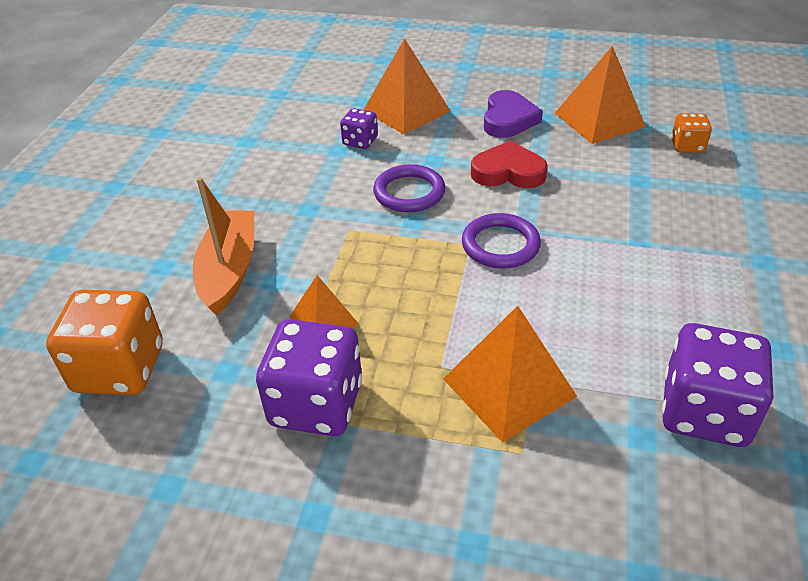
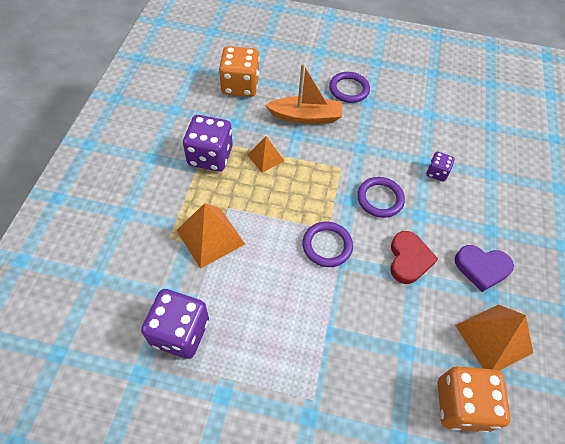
camera: 85 degrees right, 15 degrees up
orange pyramid [364,38,450,134] -> none
orange dice [671,113,712,153] -> orange dice [438,366,511,433], size x1.93
none -> purple ring [329,72,370,103]

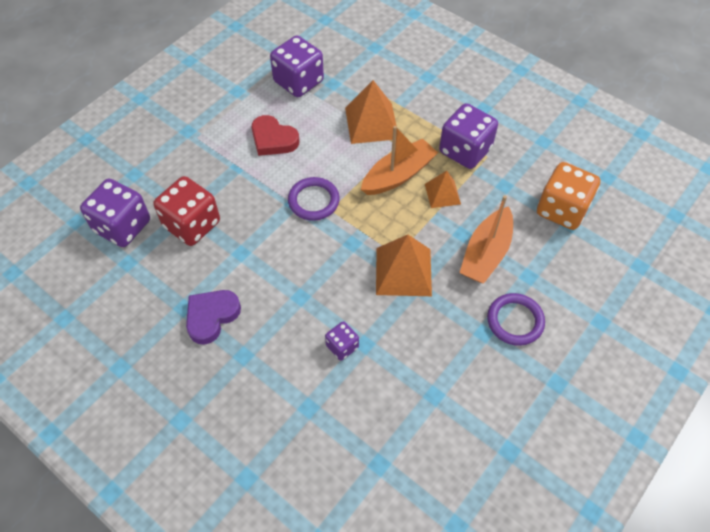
camera: 120 degrees right, 0 degrees up
purple ring [357,177,405,218] -> none
red heart [390,231,438,284] -> red heart moved to [252,115,300,156]
orange dice [438,366,511,433] -> purple dice [80,178,150,247]
orange pyramid [455,305,533,371] -> orange pyramid moved to [376,235,432,296]
none -> red dice [153,176,220,246]
none -> orange boat [361,126,438,195]

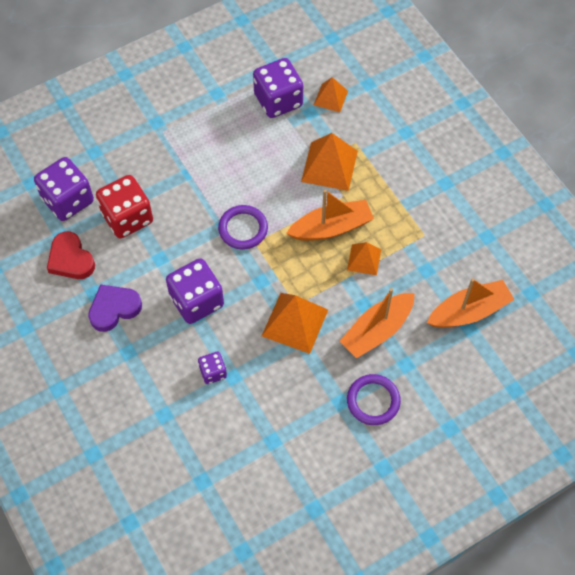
camera: 20 degrees right, 5 degrees up
red heart [252,115,300,156] -> red heart moved to [47,231,95,279]
purple dice [439,103,498,169] -> purple dice moved to [166,258,224,324]
orange dice [537,162,600,230] -> orange boat [427,278,515,328]
none -> orange pyramid [314,77,348,112]

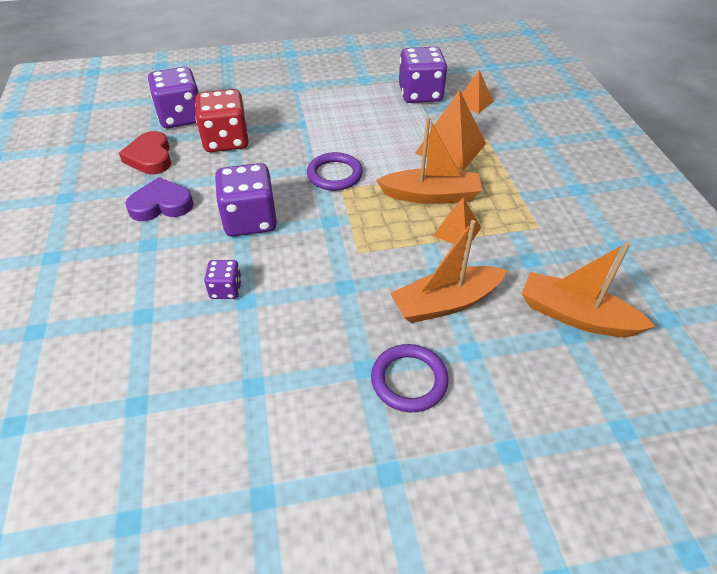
camera: 20 degrees right, 15 degrees down
orange pyramid [262,293,328,354] -> none
orange boat [427,278,515,328] -> orange boat turned 150 degrees counterclockwise [521,242,656,337]

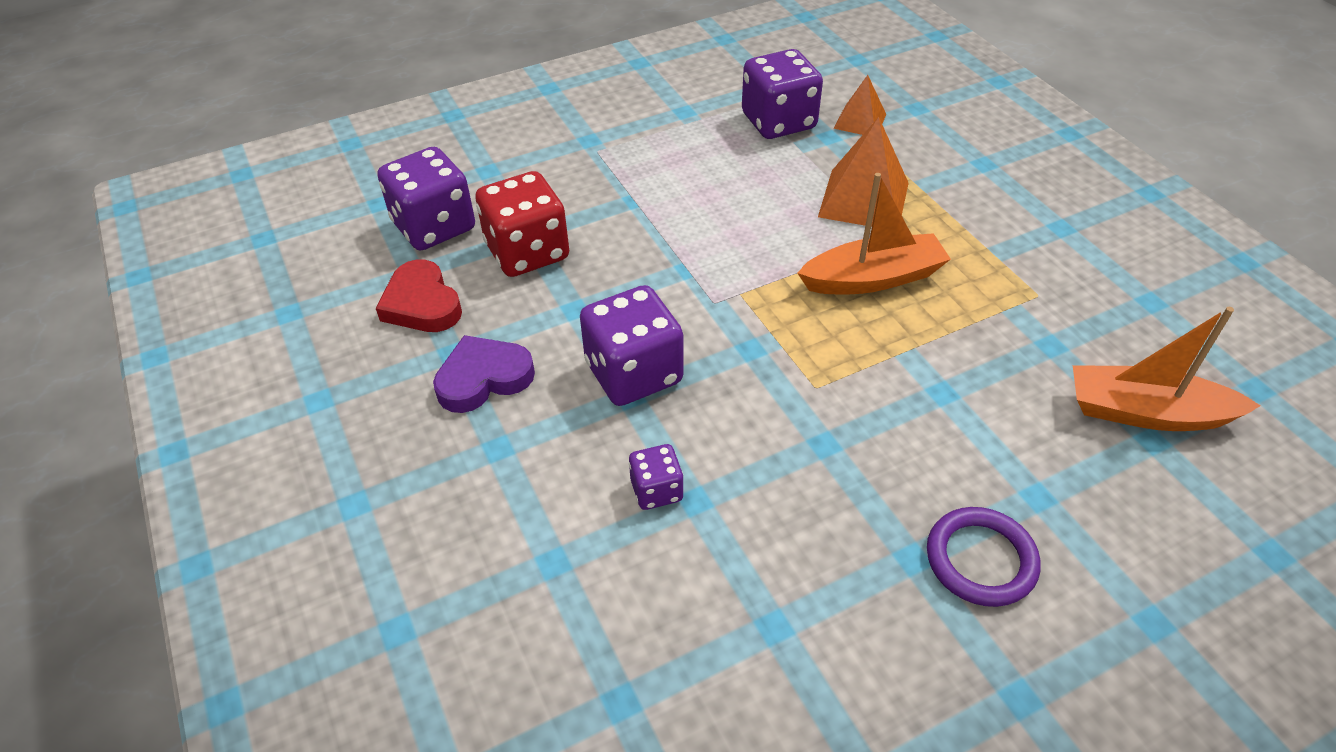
camera: 15 degrees left, 0 degrees up
purple ring [307,152,363,191] -> none
orange boat [390,220,507,323] -> none
orange pyramid [433,197,481,248] -> none

